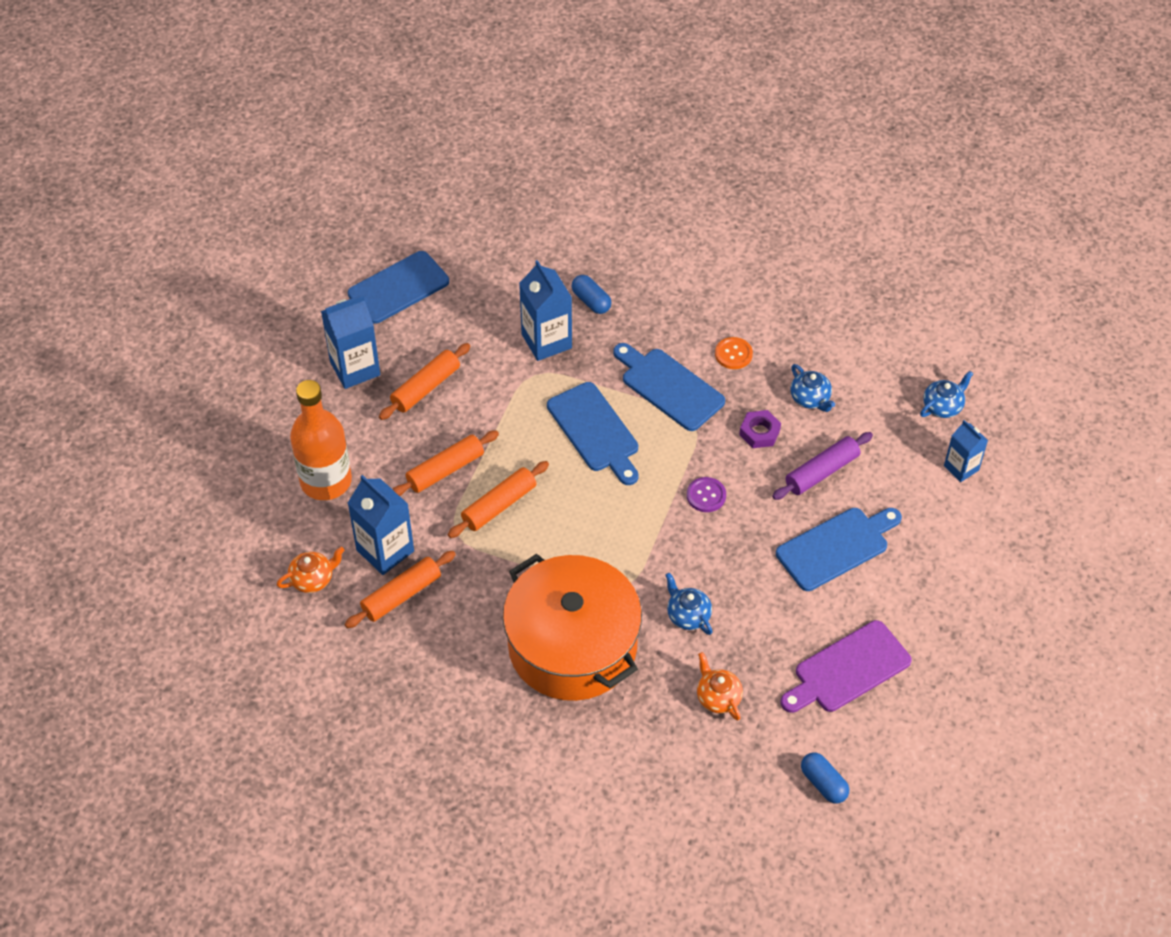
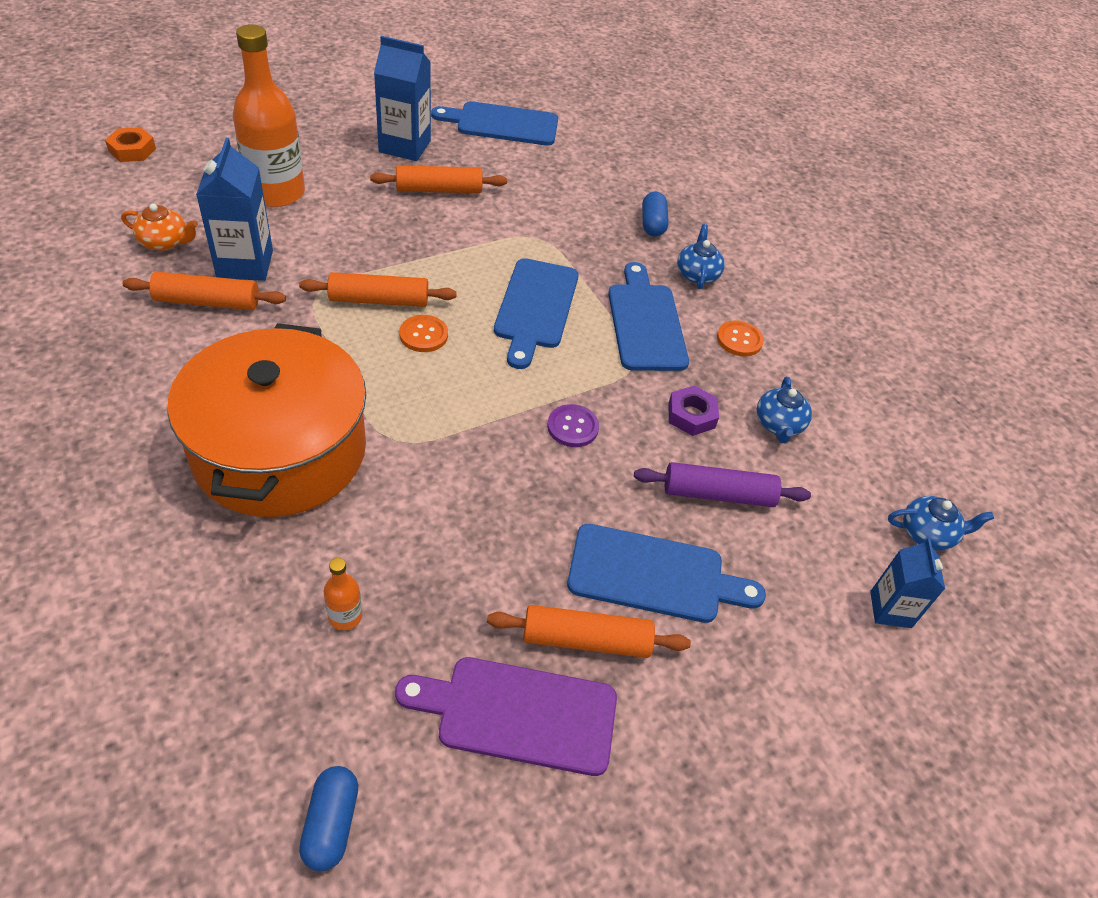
camera: 35 degrees right, 5 degrees down
orange rolling pin [392,430,499,496] -> orange rolling pin moved to [487,605,691,658]
blue carton [519,260,572,361] -> none
blue teapot [666,573,712,635] -> blue teapot moved to [677,224,725,289]
orange teapot [697,652,743,720] -> orange bottle [324,558,362,630]
none -> orange nut [105,127,156,162]
none -> orange button [399,315,448,352]

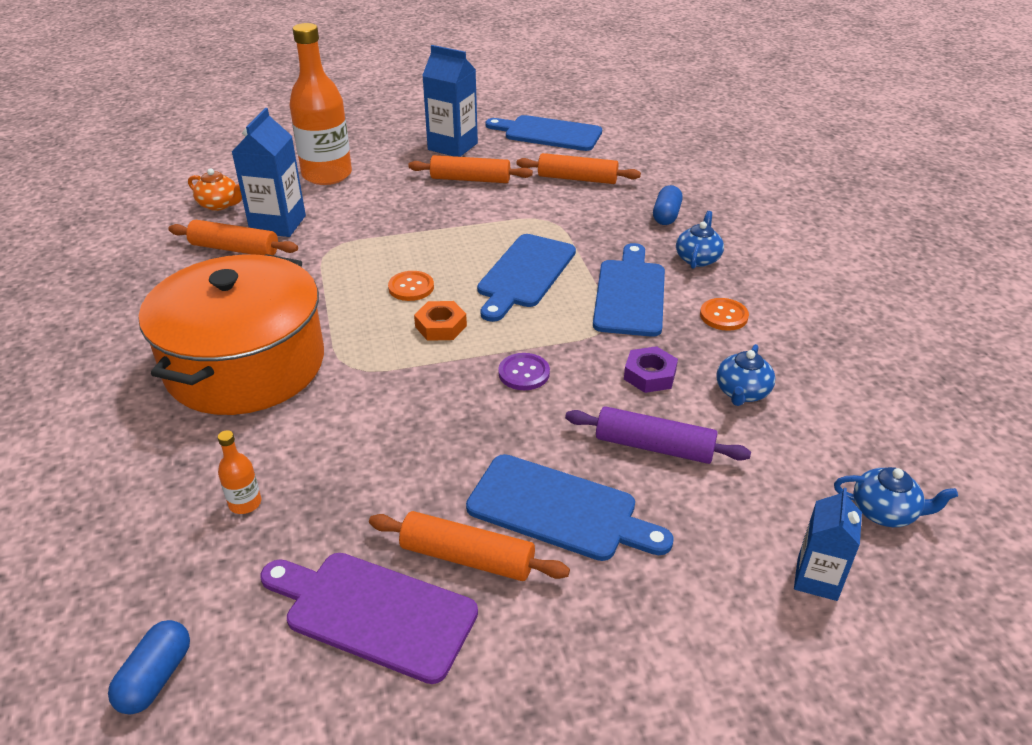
camera: 20 degrees right, 10 degrees down
orange nut [105,127,156,162] -> orange nut moved to [414,301,467,341]
orange rolling pin [299,272,457,307] -> orange rolling pin moved to [517,153,641,184]

